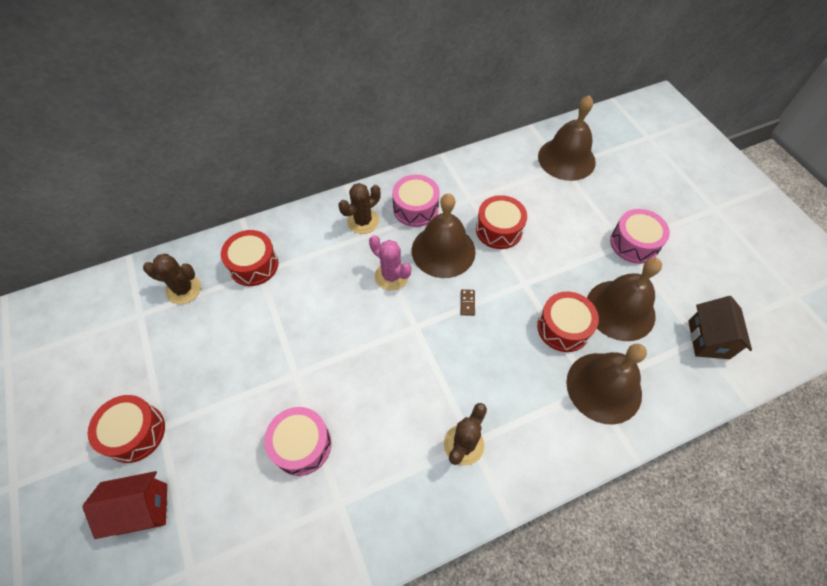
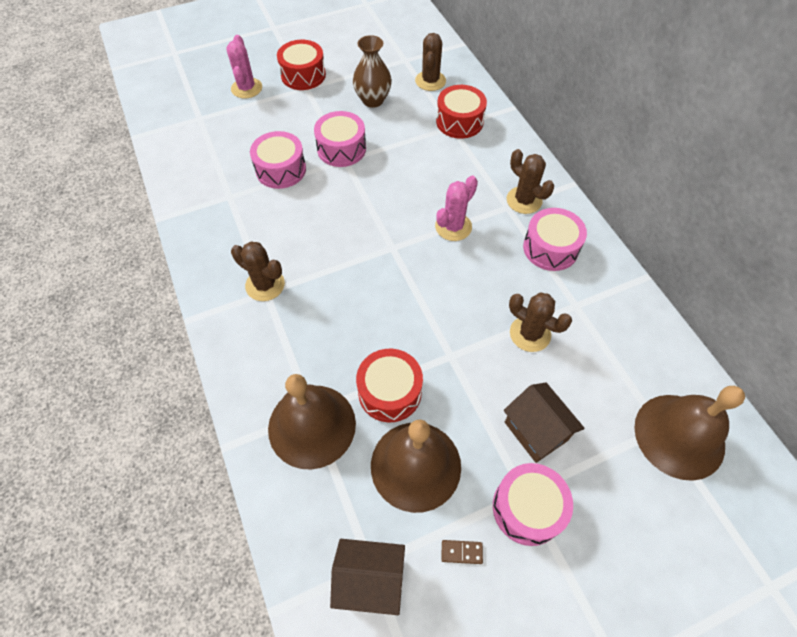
camera: 90 degrees right, 0 degrees up
red house [82,471,167,539] -> pink cactus [226,35,262,99]
brown bell [412,193,476,278] -> none
brown domino [461,289,475,316] -> brown domino moved to [441,540,483,564]
red drum [476,195,527,249] -> brown cactus [509,293,572,352]
none -> pink drum [314,111,366,167]
none -> brown vase [353,35,392,108]
none -> brown house [504,382,585,463]

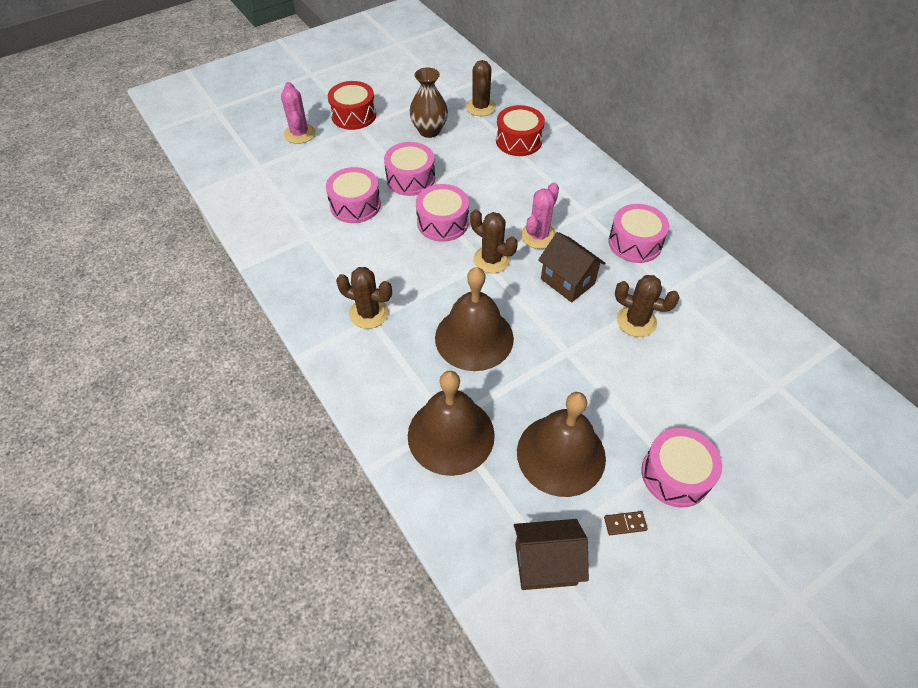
camera: 10 degrees left, 5 degrees down
red drum [356,349,423,422] -> none
brown house [504,382,585,463] -> brown house moved to [538,232,605,302]
brown cactus [507,149,554,214] -> brown cactus moved to [470,209,518,273]
brown bell [634,386,745,481] -> brown bell moved to [435,267,514,371]
none -> pink drum [416,184,469,242]

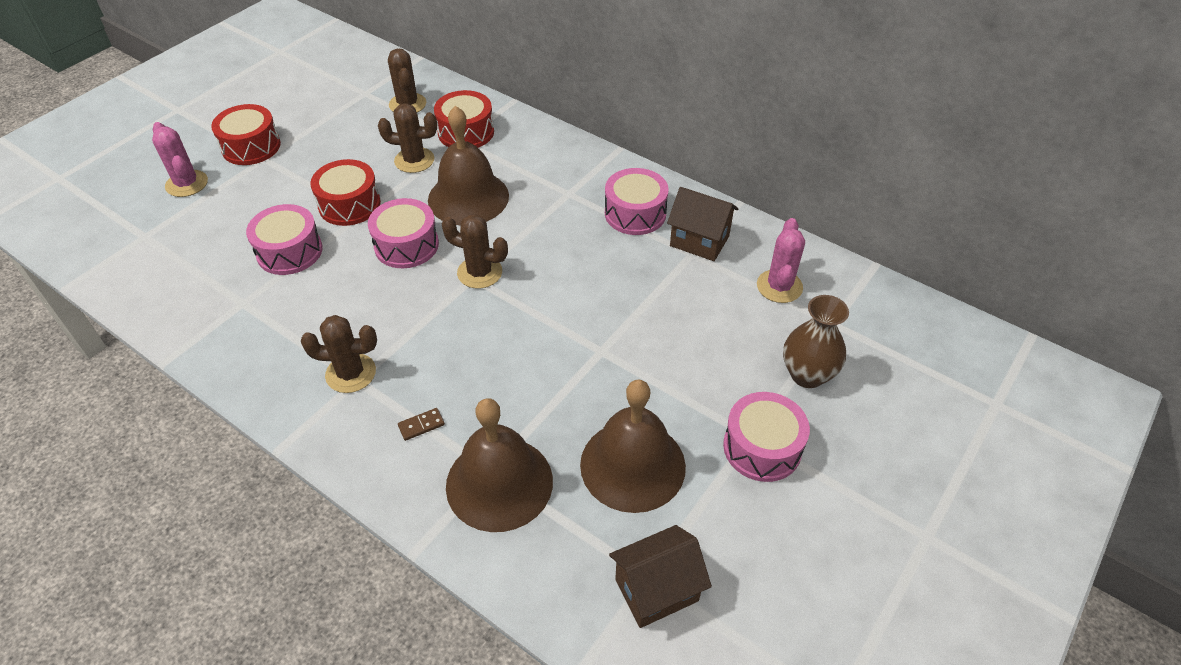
camera: 20 degrees left, 5 degrees down
pink drum [384,142,435,196] -> red drum [310,159,381,226]
brown vase [409,67,448,138] -> brown vase moved to [783,295,849,388]
brown bell [435,267,514,371] -> brown bell moved to [428,106,509,225]
pink cactus [521,182,559,249] -> pink cactus moved to [757,218,805,303]
brown house [538,232,605,302] -> brown house moved to [667,187,739,261]
brown domino [604,511,648,535] -> brown domino moved to [398,408,445,441]
brown cactus [615,275,680,337] -> brown cactus moved to [378,104,437,173]

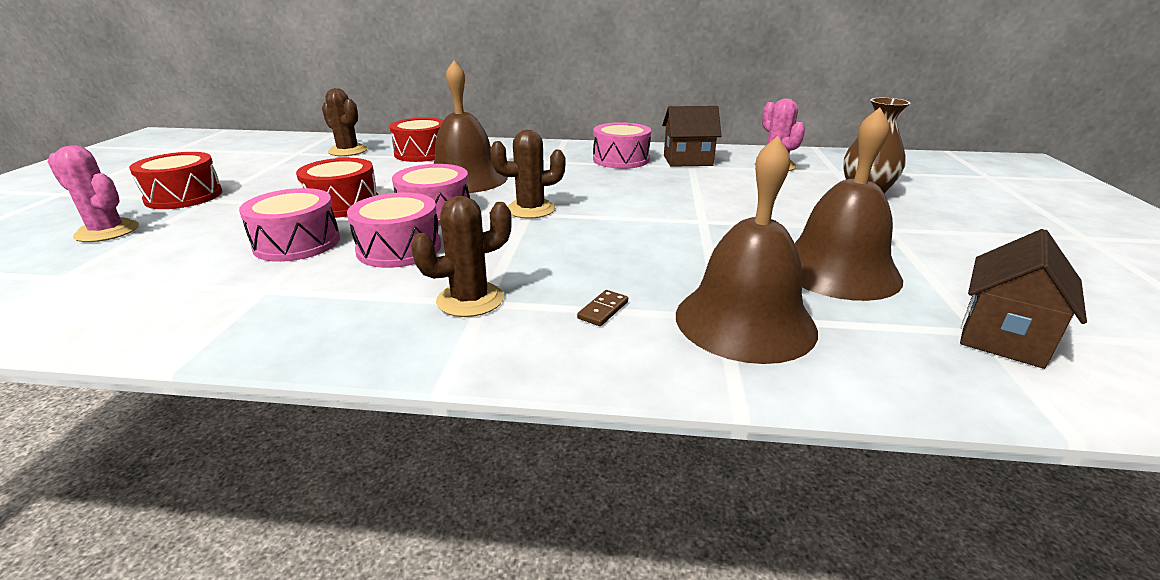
camera: 30 degrees left, 20 degrees down
brown cactus [378,104,437,173] -> none
pink drum [723,392,810,482] -> pink drum moved to [347,192,441,268]

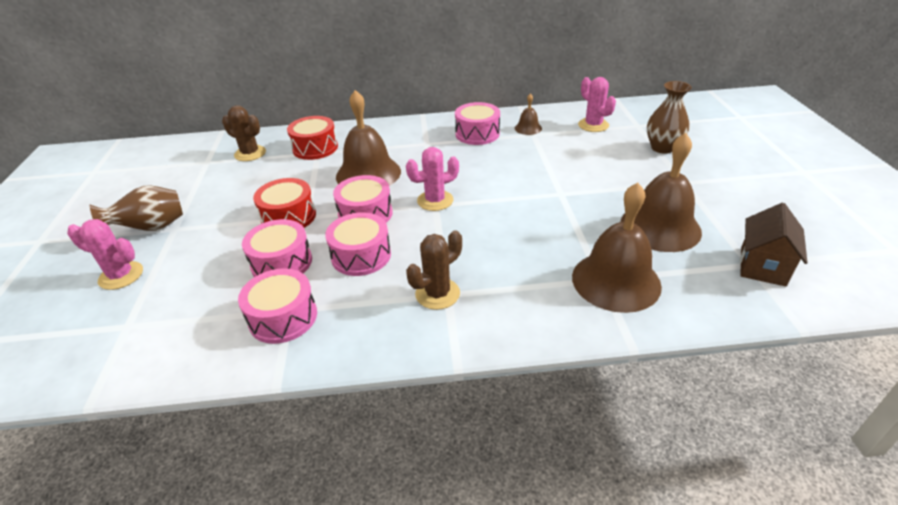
camera: 10 degrees left, 10 degrees up
red drum [129,152,222,209] -> brown vase [89,185,183,231]
brown cactus [490,130,565,219] -> pink cactus [406,147,459,211]
brown domino [577,290,628,326] -> none
brown house [662,106,722,167] -> brown bell [515,93,542,135]
none -> pink drum [238,268,317,344]

